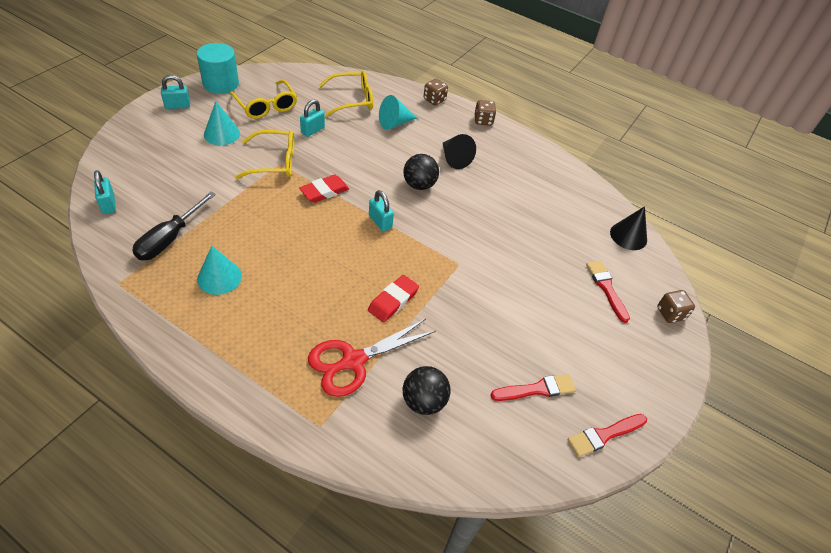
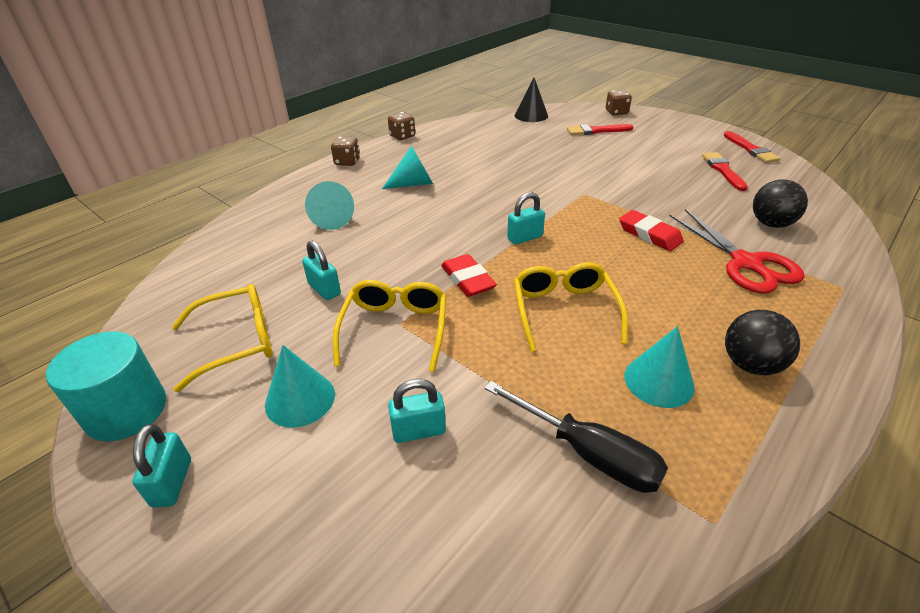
camera: 75 degrees left, 10 degrees down
turquoise padlock [94,170,116,214] -> turquoise padlock moved to [388,379,446,443]
yellow glasses [319,71,373,116] -> yellow glasses moved to [514,262,628,352]
black ball [403,154,439,190] -> black ball moved to [725,310,800,375]
brown dice [423,79,448,105] -> brown dice moved to [388,112,415,140]
black cone [443,134,476,169] -> turquoise cone [382,146,433,189]

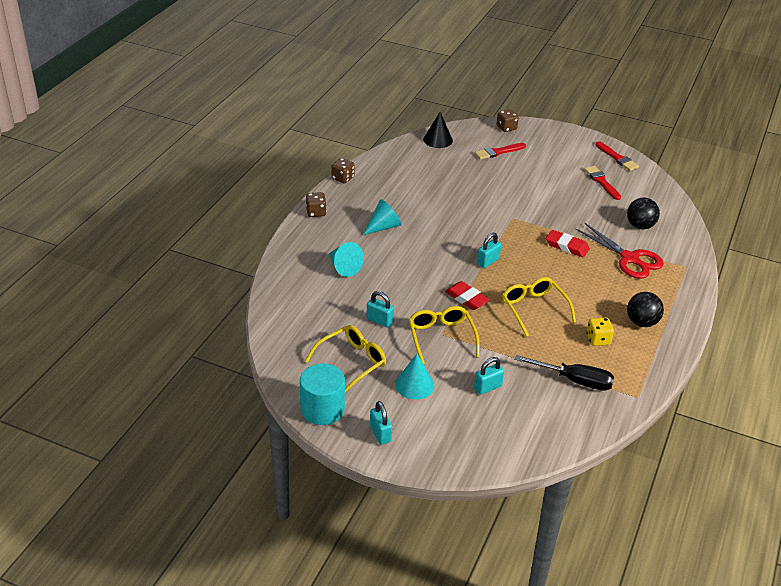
camera: 20 degrees left, 0 degrees up
turquoise cone [624,326,695,408] -> yellow dice [586,318,614,346]

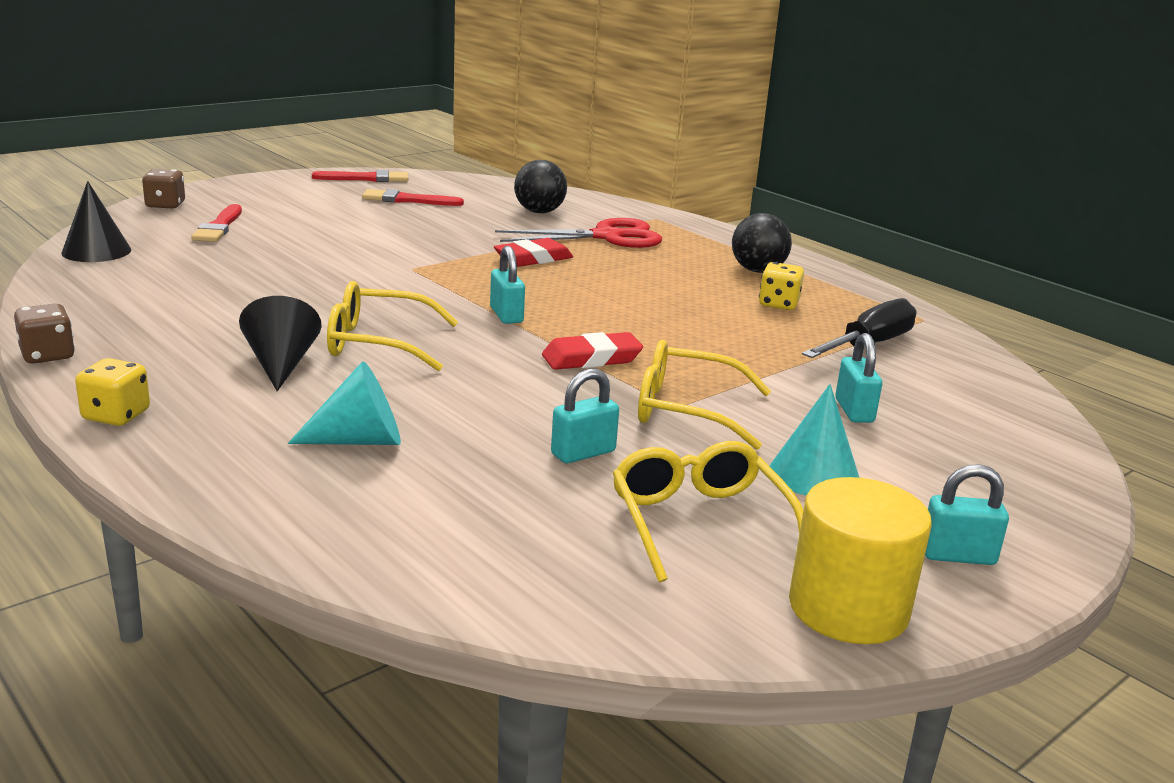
camera: 65 degrees left, 15 degrees down
turquoise cylinder [300,363,345,425] -> yellow cylinder [789,477,932,644]
brown dice [306,192,327,217] -> yellow dice [75,358,150,426]
turquoise cone [363,199,402,235] -> black cone [239,296,321,391]
yellow glasses [502,277,576,337] -> yellow glasses moved to [327,281,458,371]

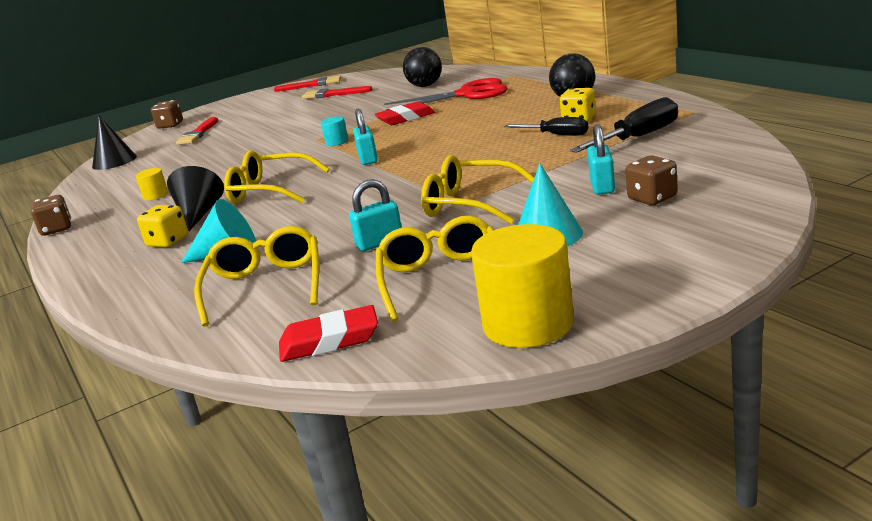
camera: 15 degrees right, 0 degrees up
yellow dice [75,358,150,426] -> yellow dice moved to [137,205,188,248]
red eraser [542,332,643,370] -> red eraser moved to [279,305,378,362]
turquoise padlock [925,464,1009,565] -> none
none -> yellow cylinder [136,168,168,200]
none -> yellow glasses [194,226,319,326]
none -> turquoise cylinder [321,116,348,146]
none -> black screwdriver [504,117,588,136]
none -> brown dice [626,155,678,205]

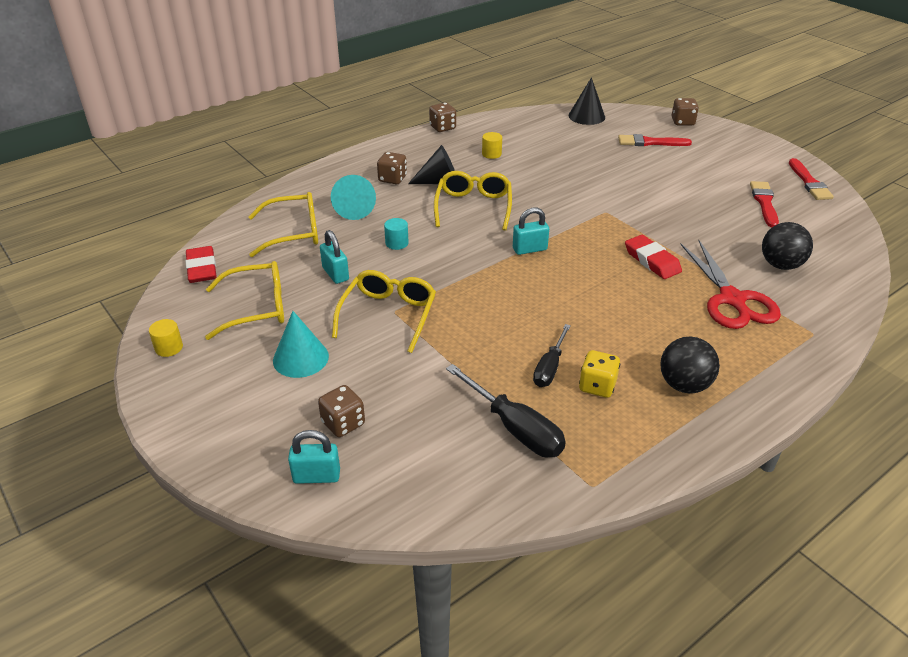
camera: 80 degrees right, 15 degrees up
yellow dice [137,205,188,248] -> brown dice [377,152,407,184]
turquoise cylinder [321,116,348,146] -> turquoise cylinder moved to [384,218,409,250]
yellow cylinder [471,224,574,348] -> yellow cylinder [149,319,183,357], size x0.46
turquoise padlock [588,124,615,195] -> turquoise padlock moved to [288,430,340,484]

